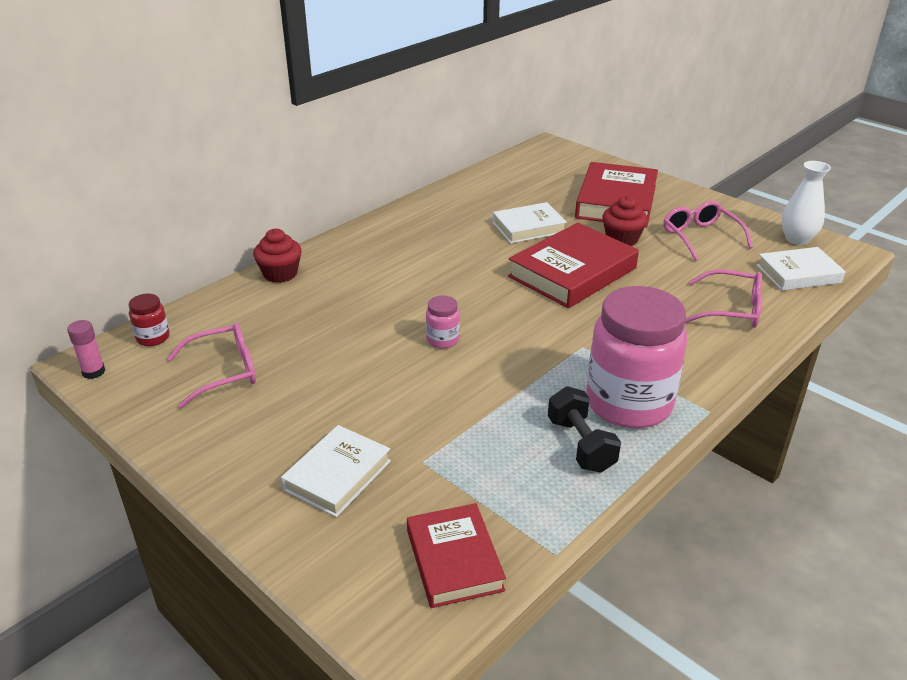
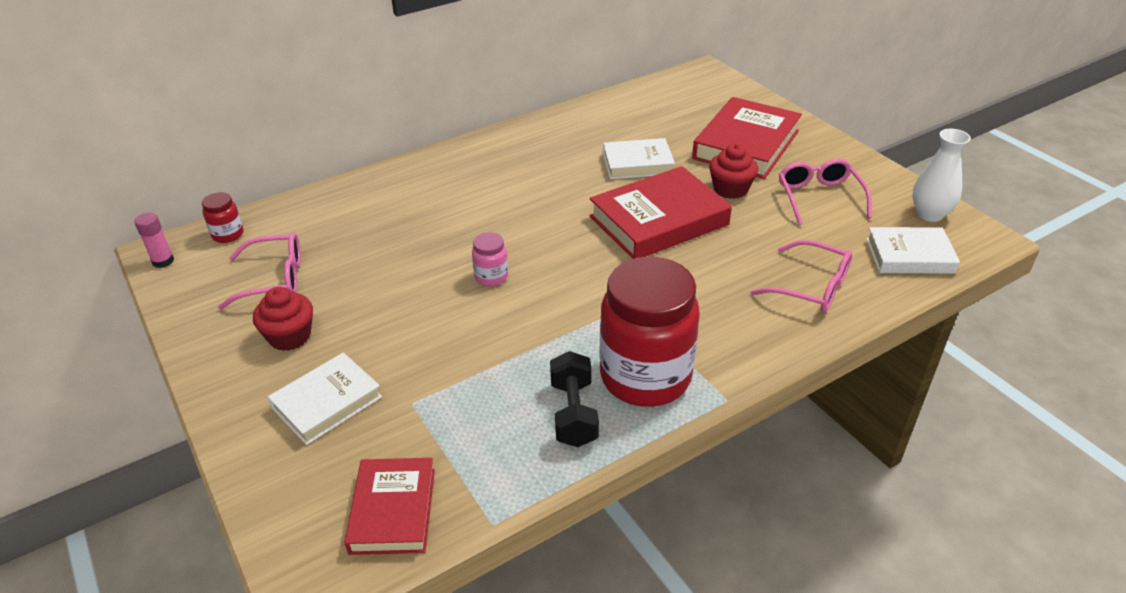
camera: 15 degrees right, 5 degrees up
red cupcake [253,229,302,283] -> red cupcake moved to [253,287,313,351]
pink jar [586,286,687,428] -> red jar [599,256,700,407]

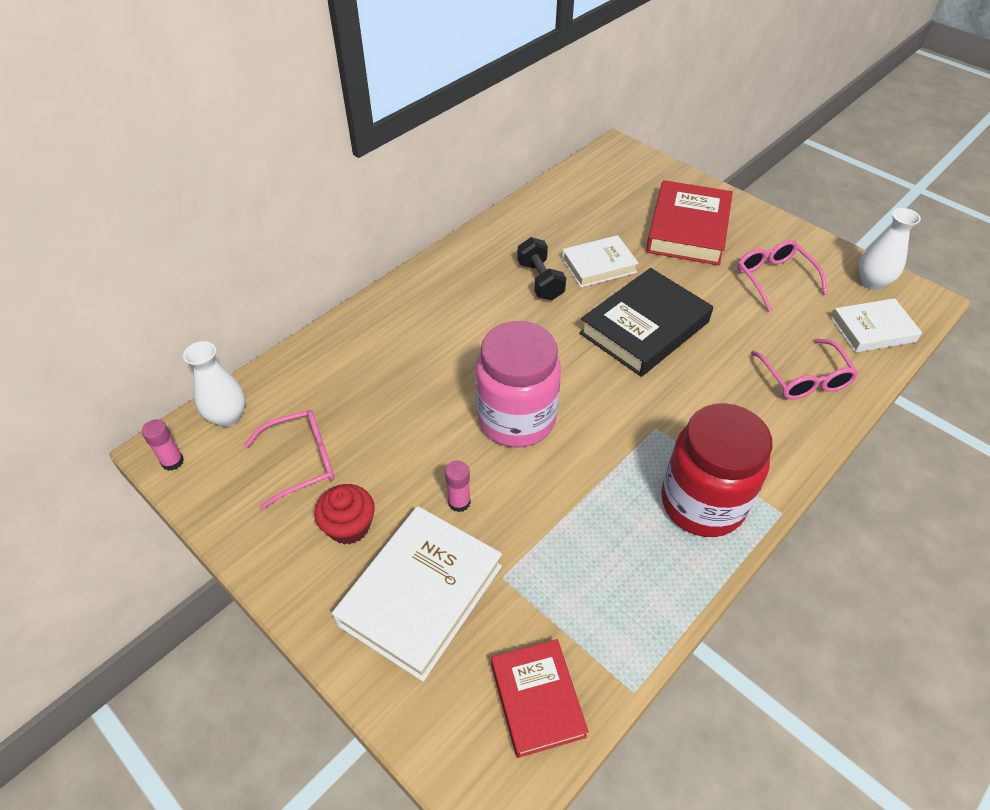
camera: 15 degrees left, 10 degrees up
red jar [202,192,243,243] -> white vase [183,341,246,427]
white book [268,352,382,445] -> white book [332,506,502,681], size x1.61
pink jar [472,232,508,286] -> pink jar [476,321,561,448], size x2.38
black dumbbell [550,351,599,447] -> black dumbbell moved to [517,237,566,300]
red book [590,166,732,259] -> black book [579,268,713,377]
red cupcake [709,144,758,199] -> none
pink glasses [750,240,852,313] -> pink glasses turned 60 degrees clockwise [751,338,858,400]
none -> pink glue stick [445,461,471,512]

